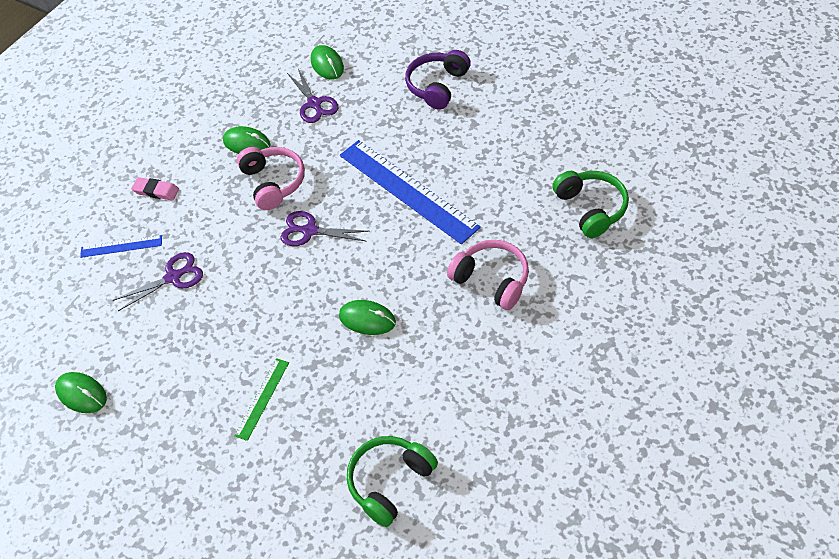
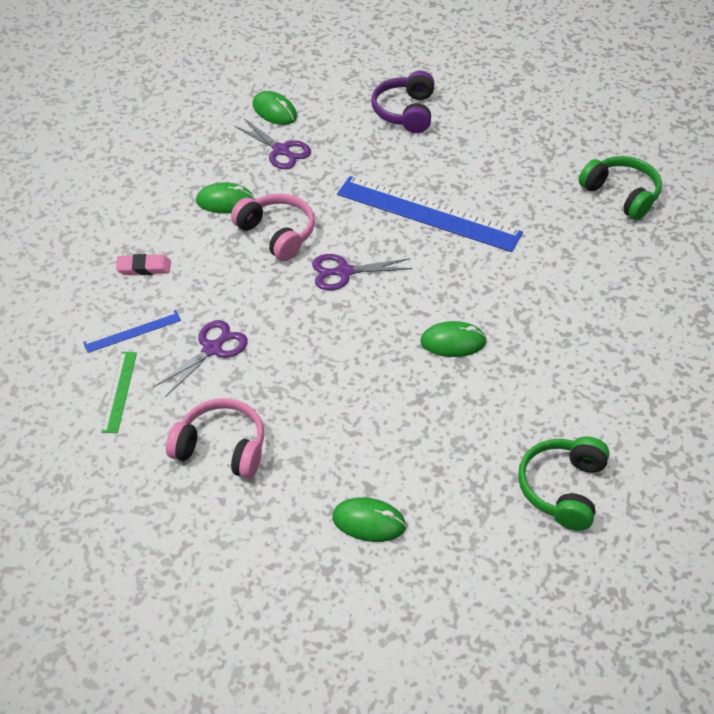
camera: 25 degrees left, 5 degrees down
green mouse [55,372,107,413] -> green mouse moved to [332,497,406,542]
green ruler [234,358,289,441] -> green ruler moved to [101,352,137,433]
pink headphones [447,240,529,310] -> pink headphones moved to [166,398,264,479]

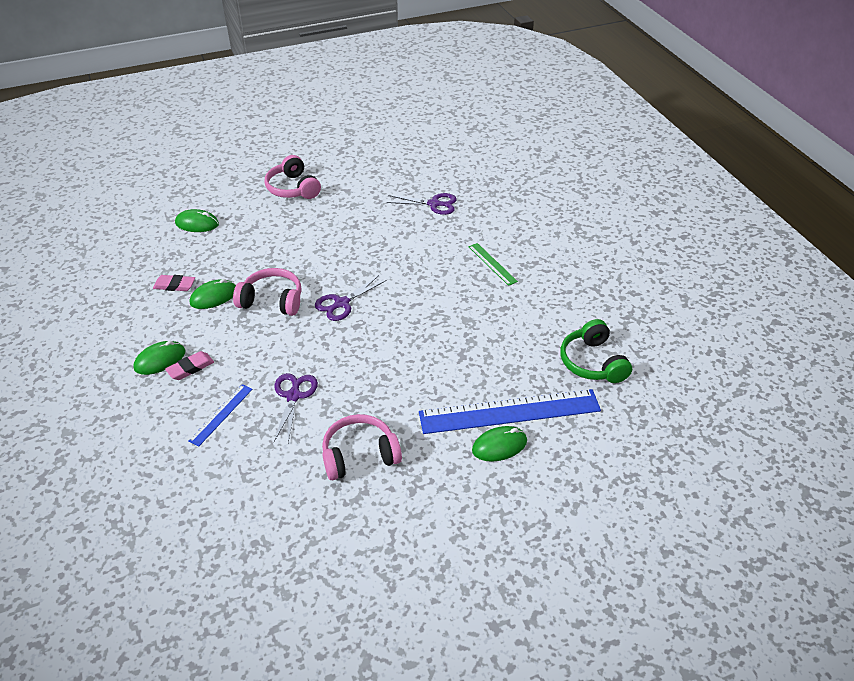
camera: 35 degrees left, 5 degrees down
green ruler [101,352,137,433] -> green ruler moved to [468,243,518,286]
purple scissors [234,119,311,169] -> purple scissors moved to [386,193,457,215]
blue ruler [337,176,523,252] -> blue ruler moved to [419,389,601,434]
purple headphones [371,71,434,133] -> pink headphones [265,155,321,199]
green mouse [420,321,487,357] -> green mouse moved to [133,341,186,375]
green headphones [579,156,662,220] -> none
none -> pink eraser [153,275,195,291]

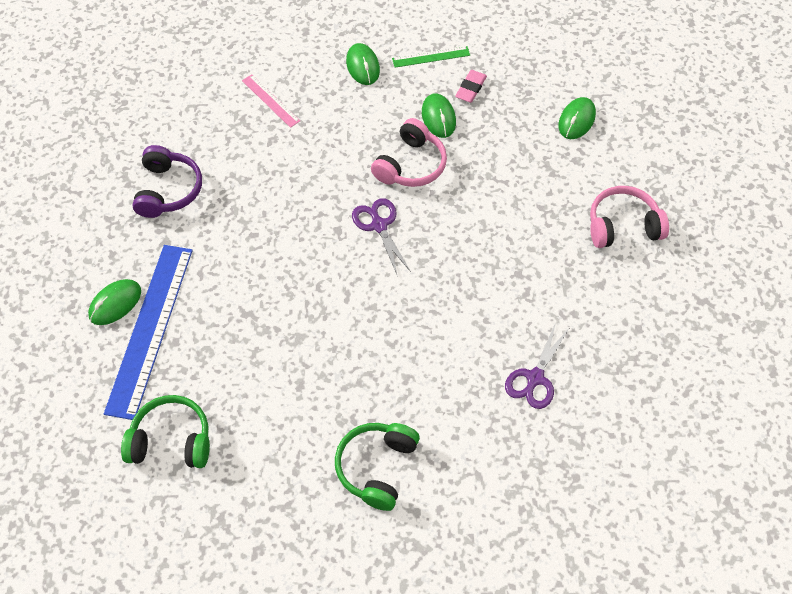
camera: 110 degrees right, 15 degrees up
pink eraser [165,351,214,380] -> none
blue ruler [188,384,253,447] -> pink ruler [242,74,300,128]
purple scissors [274,373,318,443] -> none
pink headphones [322,414,402,480] -> purple headphones [132,145,202,218]
green ruler [468,243,518,286] -> green ruler moved to [392,46,470,68]
green mouse [472,426,527,462] -> green mouse turned 45 degrees clockwise [88,279,141,325]
none -> green headphones [335,423,420,511]

